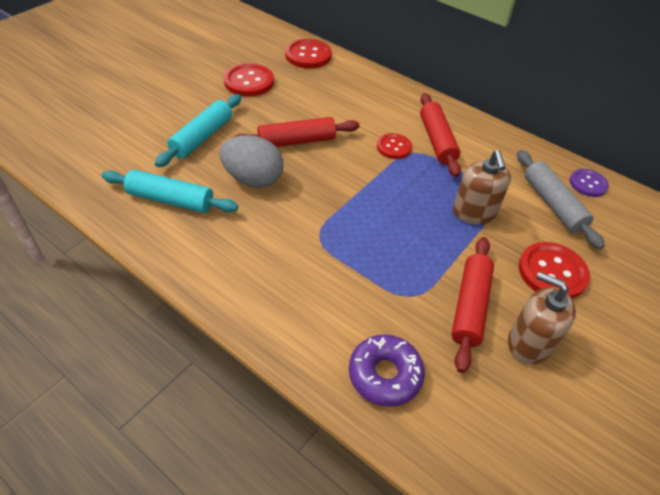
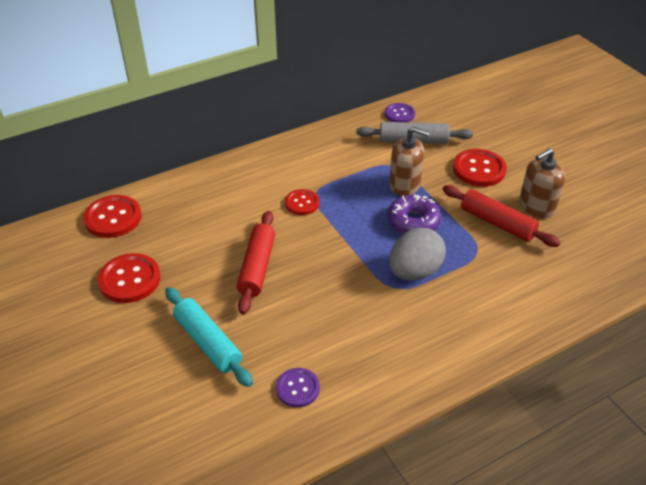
camera: 65 degrees left, 5 degrees down
turquoise rolling pin [102,170,238,213] -> purple button [276,368,320,408]
grey egg [220,135,283,188] -> grey egg moved to [389,227,446,280]
purple donut [349,334,425,407] -> purple donut moved to [388,195,441,234]
red rolling pin [420,93,461,177] -> none

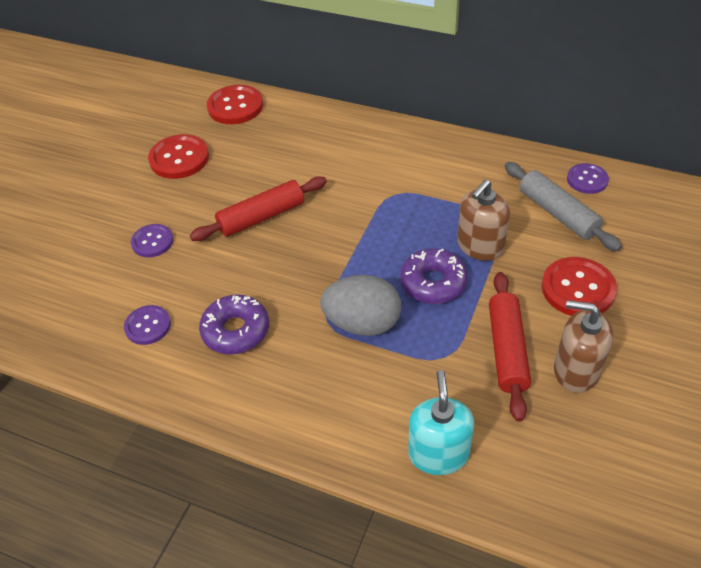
camera: 55 degrees right, 5 degrees up
turquoise rolling pin [165,287,253,387] -> purple button [131,224,173,257]
red button [285,189,320,215] -> none
brown soap dispenser [389,127,430,196] -> brown soap dispenser turned 60 degrees clockwise [457,180,510,261]
none -> purple donut [199,294,269,354]
none -> turquoise soap dispenser [408,370,474,475]

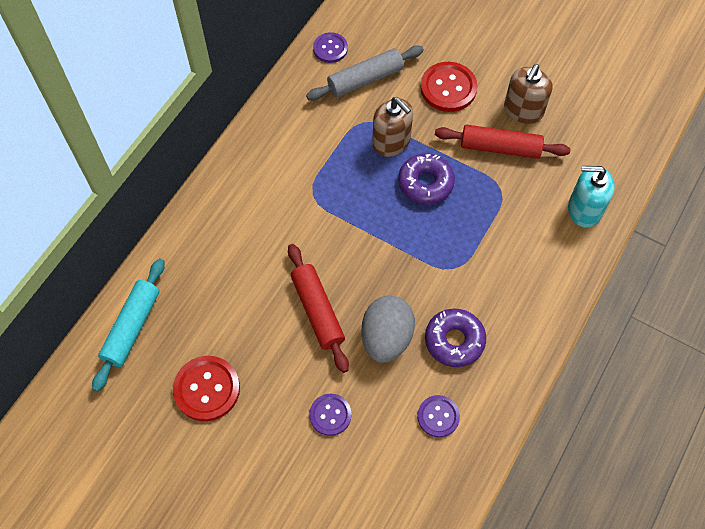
camera: 85 degrees left, 15 degrees up
red button [207,85,263,124] -> turquoise rolling pin [92,259,165,392]
grey egg [320,275,401,336] -> grey egg moved to [361,295,415,363]

